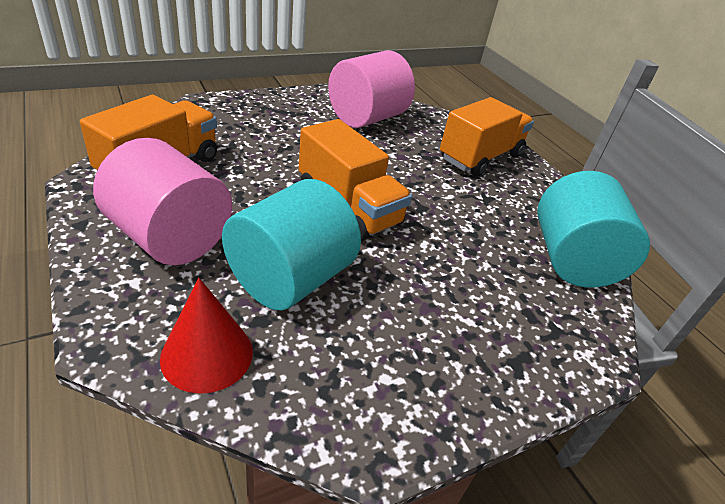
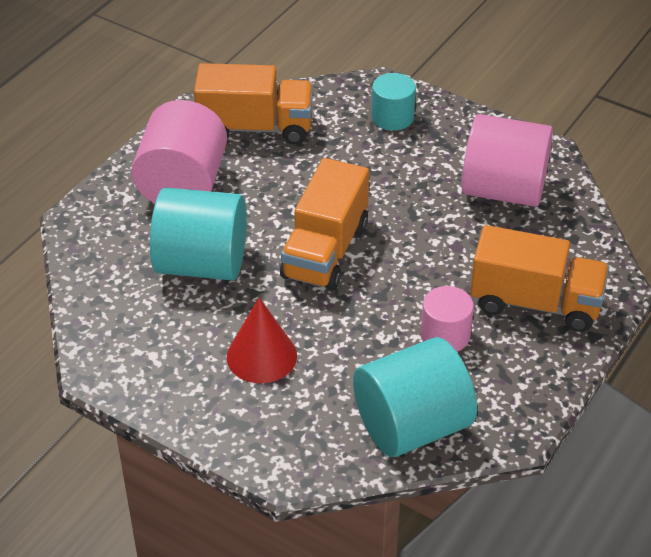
camera: 65 degrees right, 5 degrees up
red cone [160,278,253,394] -> red cone moved to [227,298,297,383]
none -> turquoise cylinder [371,73,416,131]
none -> pink cylinder [421,286,474,352]

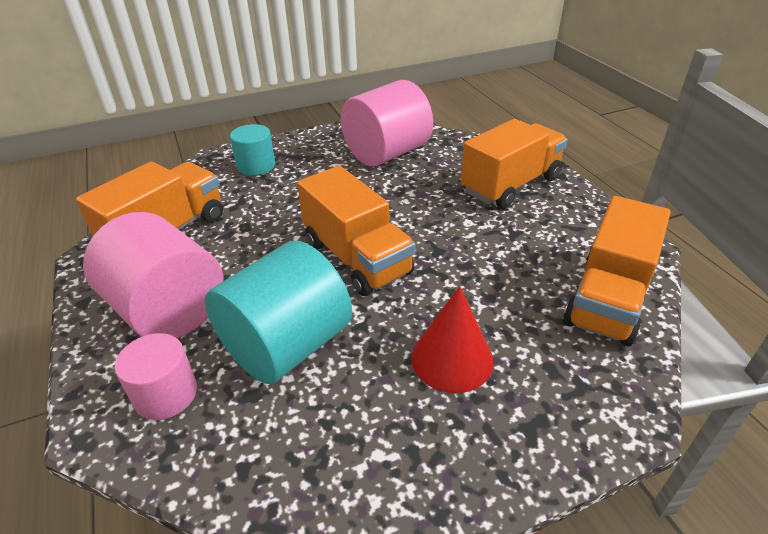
camera: 55 degrees left, 5 degrees down
turquoise cylinder [353,337,477,457] -> orange truck [563,196,670,346]
pink cylinder [421,286,474,352] -> pink cylinder moved to [115,333,197,420]

